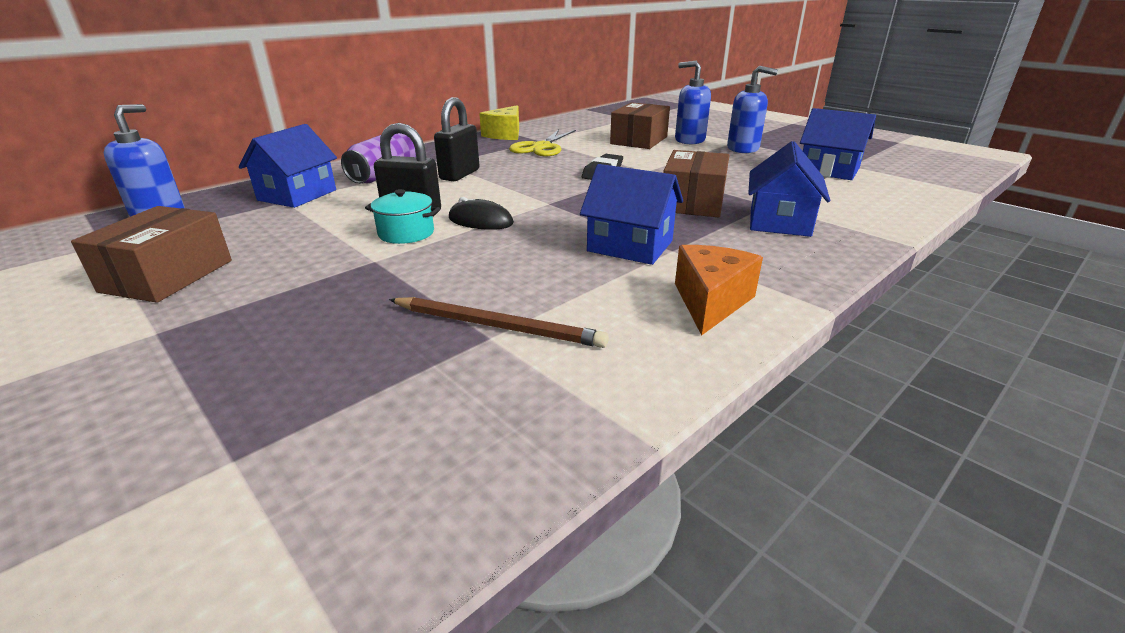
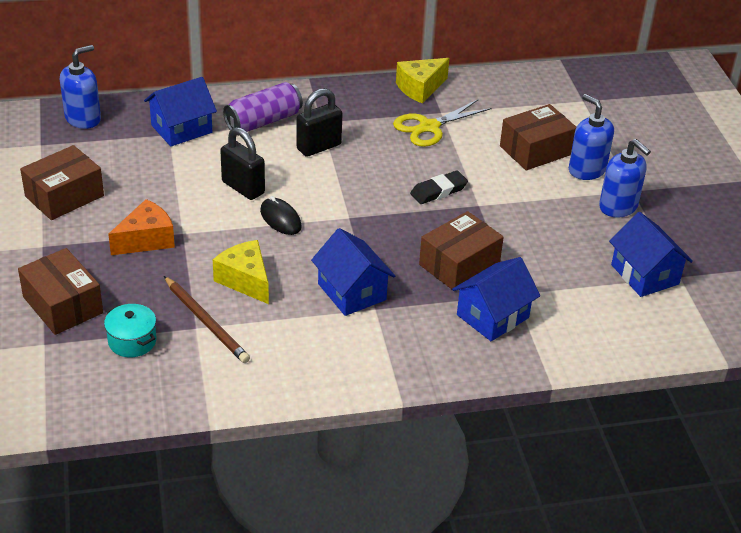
camera: 30 degrees right, 10 degrees up
turquoise pot [365,189,440,244] -> turquoise pot moved to [104,304,157,357]
orange cheese [675,245,763,335] -> orange cheese moved to [108,199,175,255]
none -> brown box [18,248,103,335]
none -> yellow cheese [213,240,269,304]

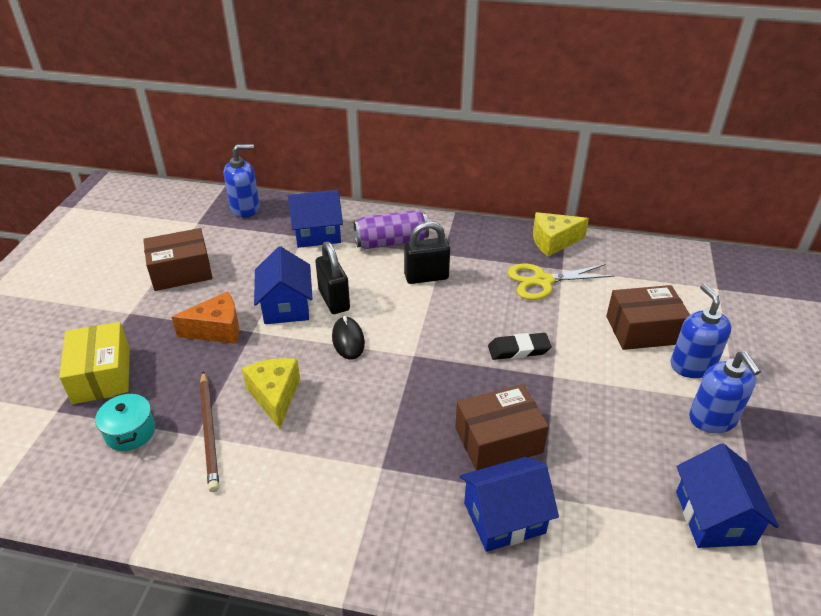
camera: 25 degrees right, 0 degrees up
brown box [18,248,103,335] -> yellow box [59,322,130,404]
blue house [311,228,395,316] -> blue house moved to [254,246,312,324]

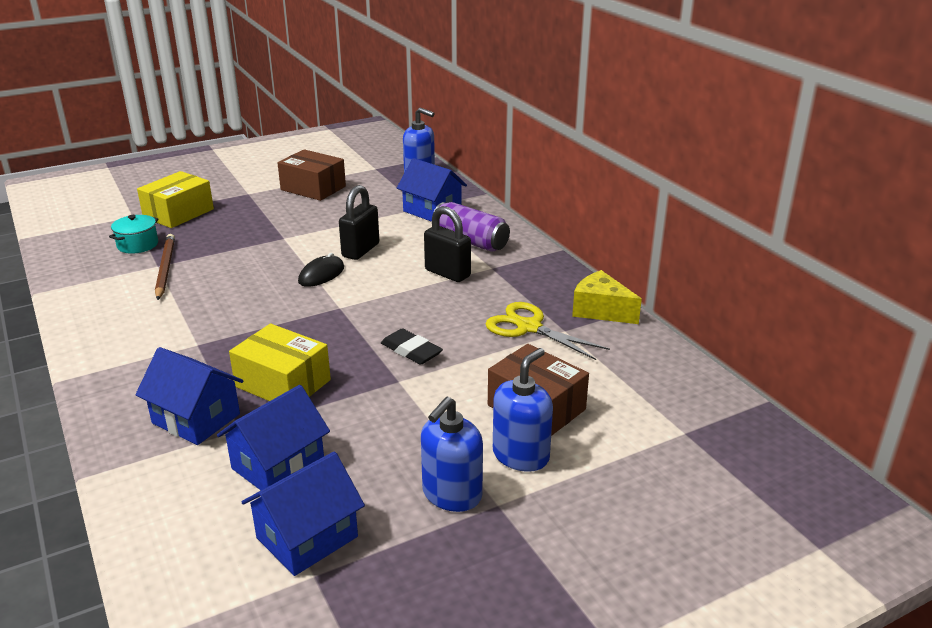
camera: 50 degrees right, 10 degrees down
orange cheese [172,291,239,344] -> none
brown pencil [200,371,219,492] -> brown pencil turned 135 degrees clockwise [155,234,175,300]
yellow cheese [242,358,300,429] -> none
blue house [254,246,312,324] -> blue house moved to [217,385,330,490]
brown box [455,384,549,470] -> yellow box [229,324,331,401]

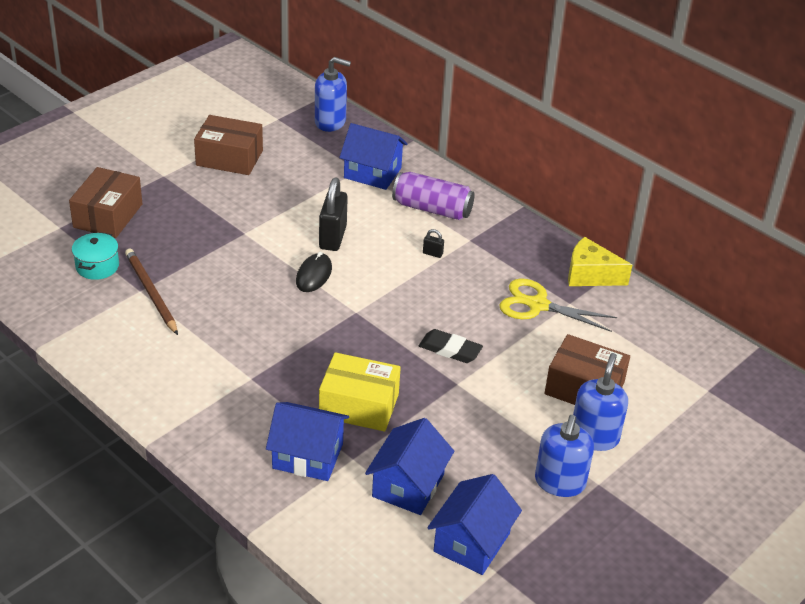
camera: 20 degrees left, 10 degrees up
yellow box [137,171,214,228] -> brown box [69,167,142,238]
black padlock [424,206,471,282] -> black padlock [423,229,444,258], size x0.43

